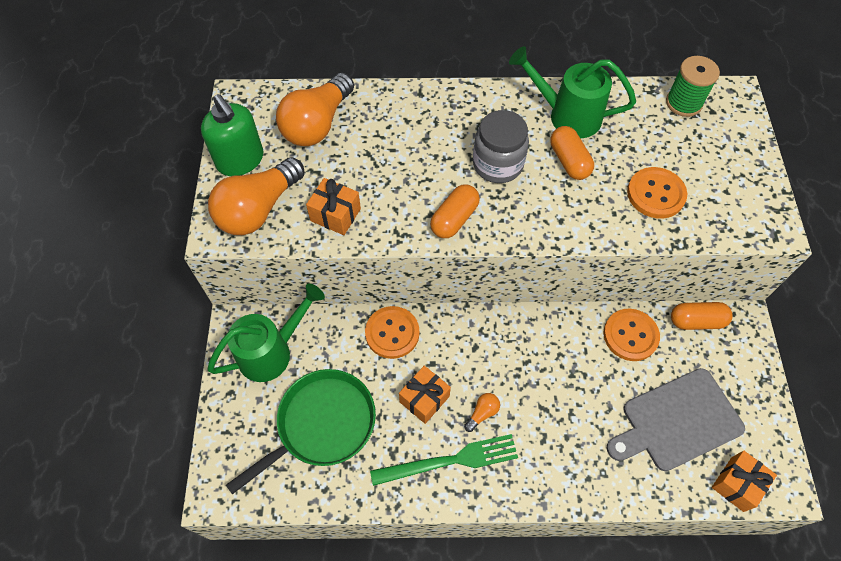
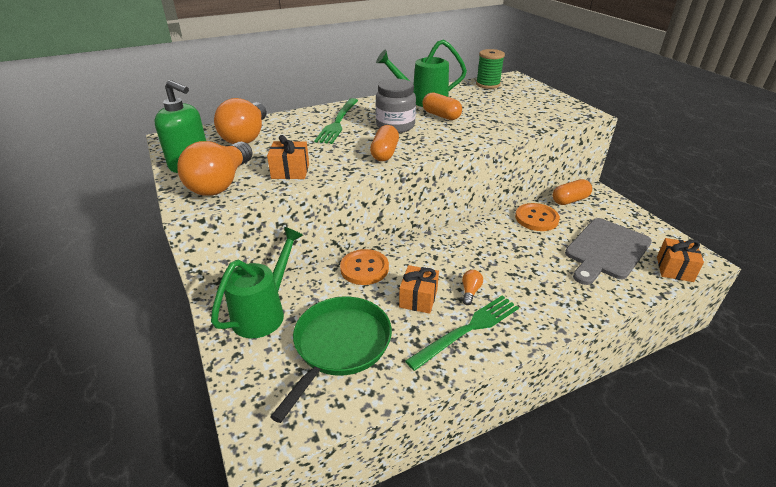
camera: 25 degrees left, 25 degrees down
orange button [627,167,687,219] -> none
none -> green fork [314,98,358,144]

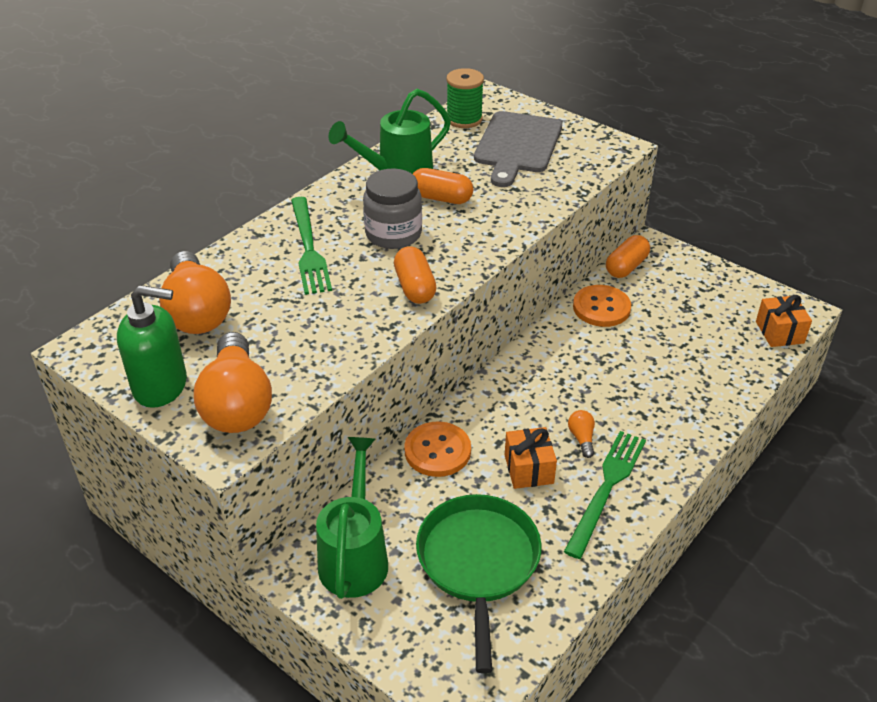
camera: 25 degrees left, 5 degrees up
orange gift [267,135,309,179] -> none
grey cutting board [565,218,652,285] -> grey cutting board moved to [474,111,562,187]

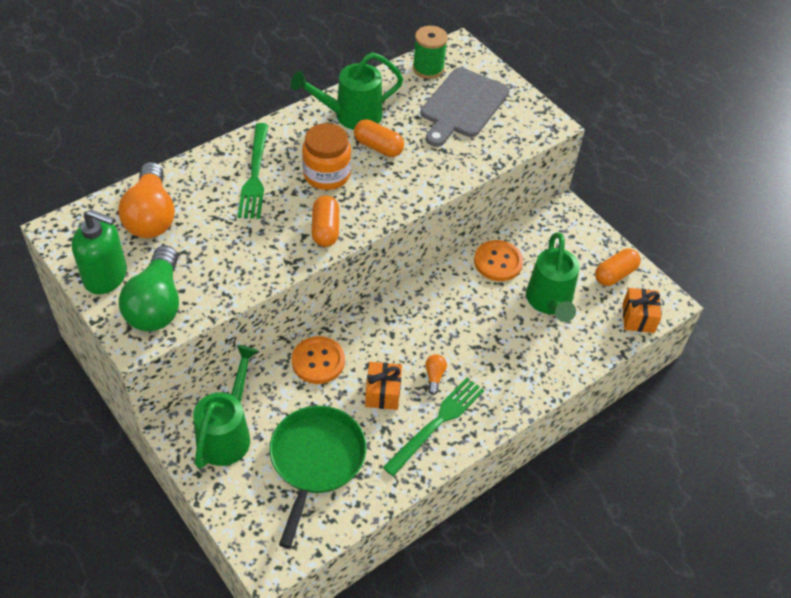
camera: 10 degrees right, 10 degrees up
orange light bulb [194,332,272,433] -> green light bulb [119,245,179,331]
grey jar [363,169,422,249] -> orange jar [302,123,351,190]
orange capsule [606,235,650,278] -> orange capsule moved to [595,249,641,286]
none -> green watering can [526,232,580,322]

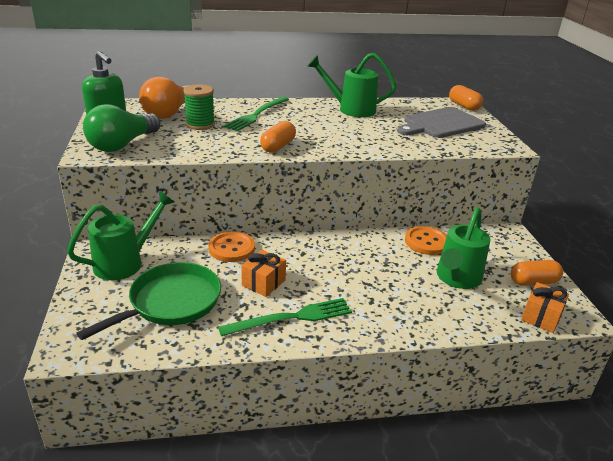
camera: 30 degrees right, 20 degrees down
orange jar [302,123,351,190] -> none
orange capsule [354,119,404,157] -> orange capsule moved to [449,85,483,111]
green spool [413,26,448,79] -> green spool moved to [183,84,215,130]
orange light bulb [425,354,447,395] -> none

